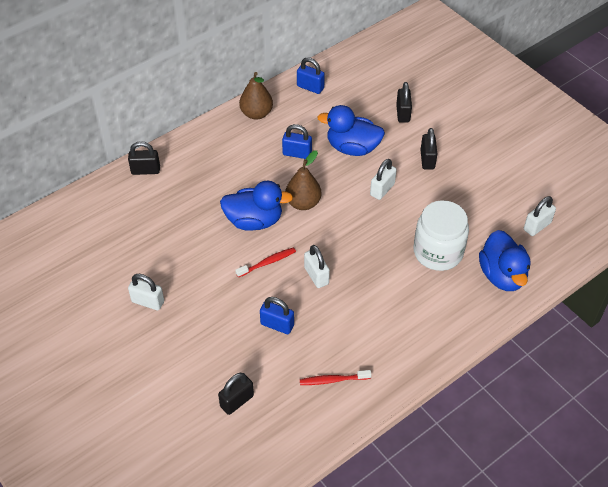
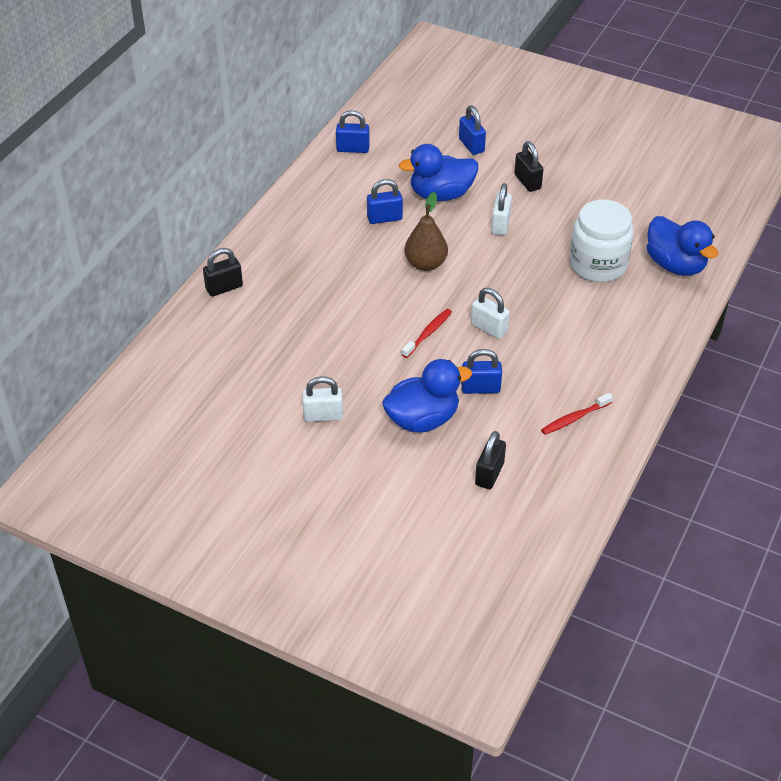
camera: 25 degrees left, 5 degrees down
blue duck [220,181,293,231] -> blue duck moved to [382,359,472,433]
brown pear [239,72,273,120] -> none
black padlock [396,82,412,123] -> blue padlock [459,105,486,155]
white padlock [524,196,556,236] -> none

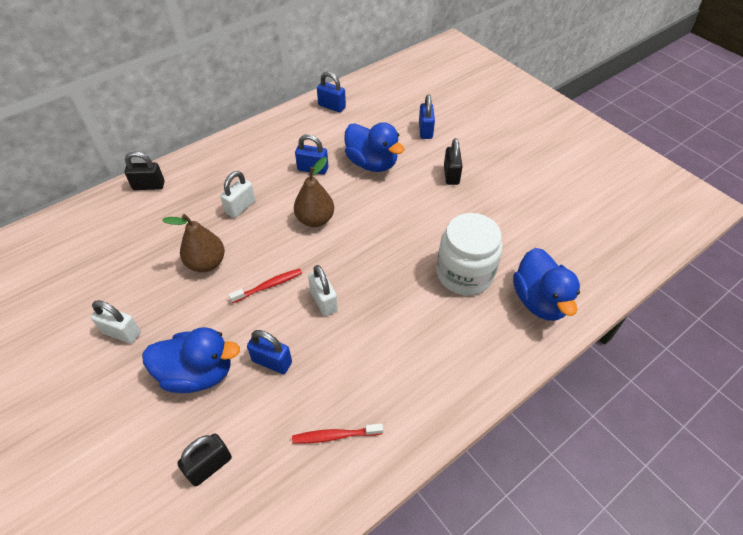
camera: 25 degrees right, 5 degrees up
blue duck [399,144,478,201] -> blue duck turned 150 degrees counterclockwise [344,122,405,172]
white padlock [491,183,512,235] -> white padlock moved to [220,171,255,218]
none -> brown pear [162,214,225,273]

